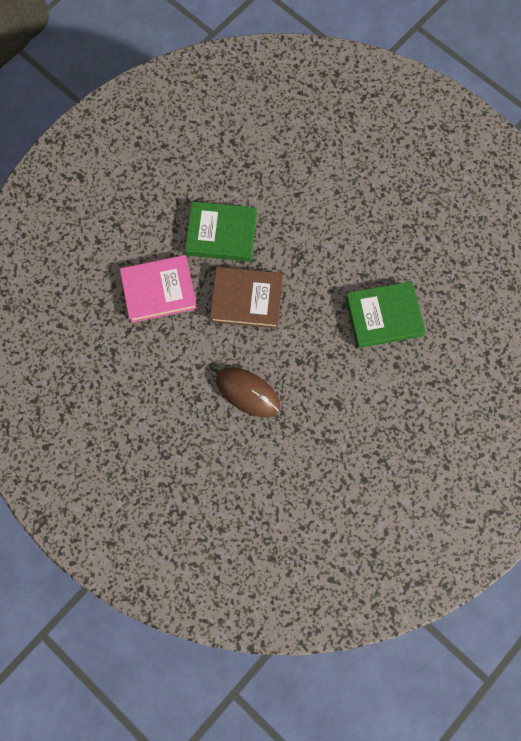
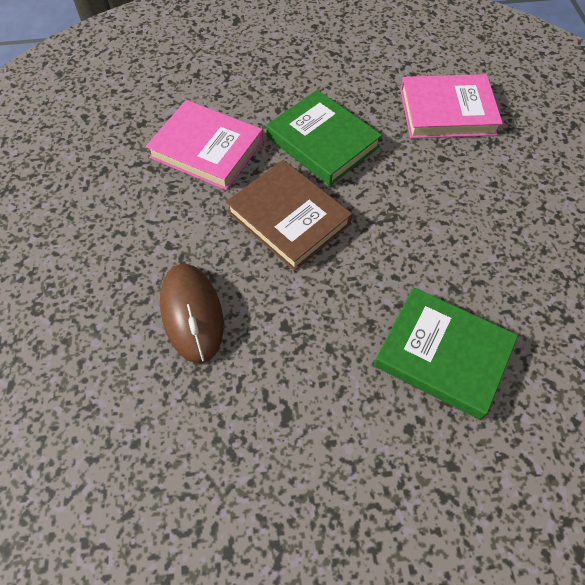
camera: 40 degrees right, 15 degrees down
none -> pink book [400,74,503,139]

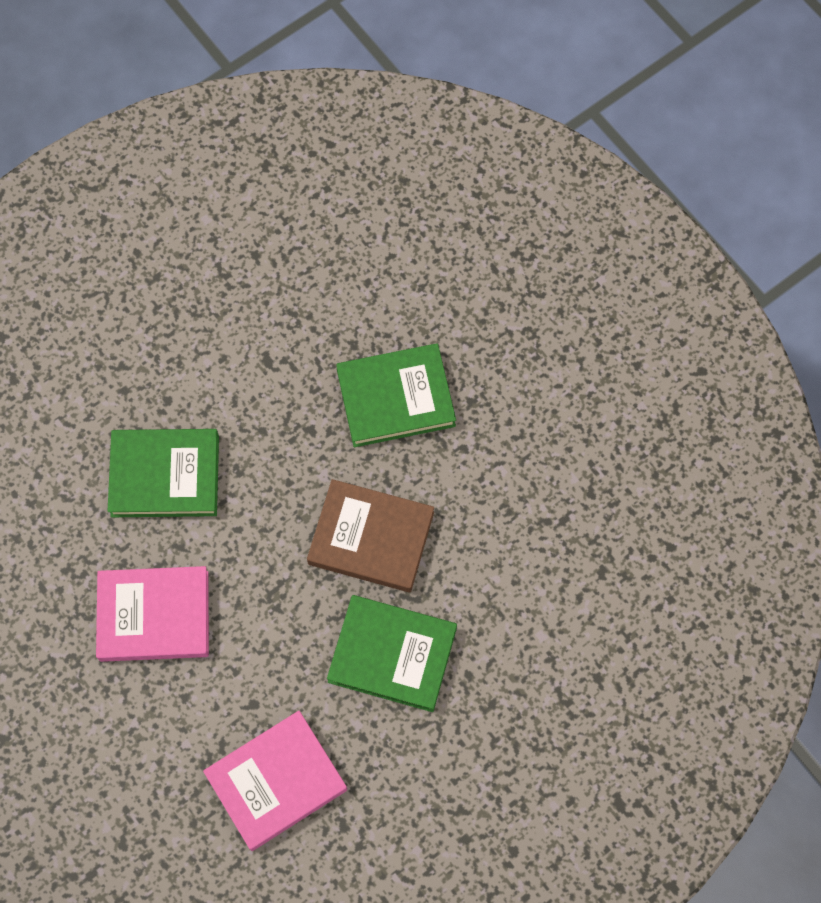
camera: 150 degrees right, 10 degrees up
pink book [145,100,263,191] -> pink book moved to [96,566,209,662]
brown mouse [160,264,224,363] -> green book [336,344,456,447]

